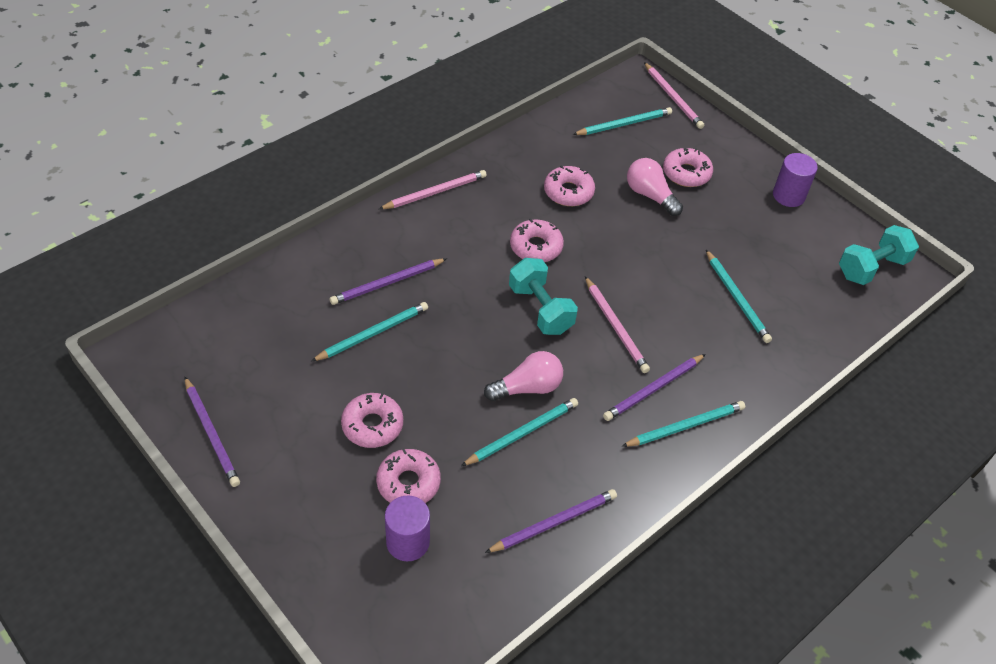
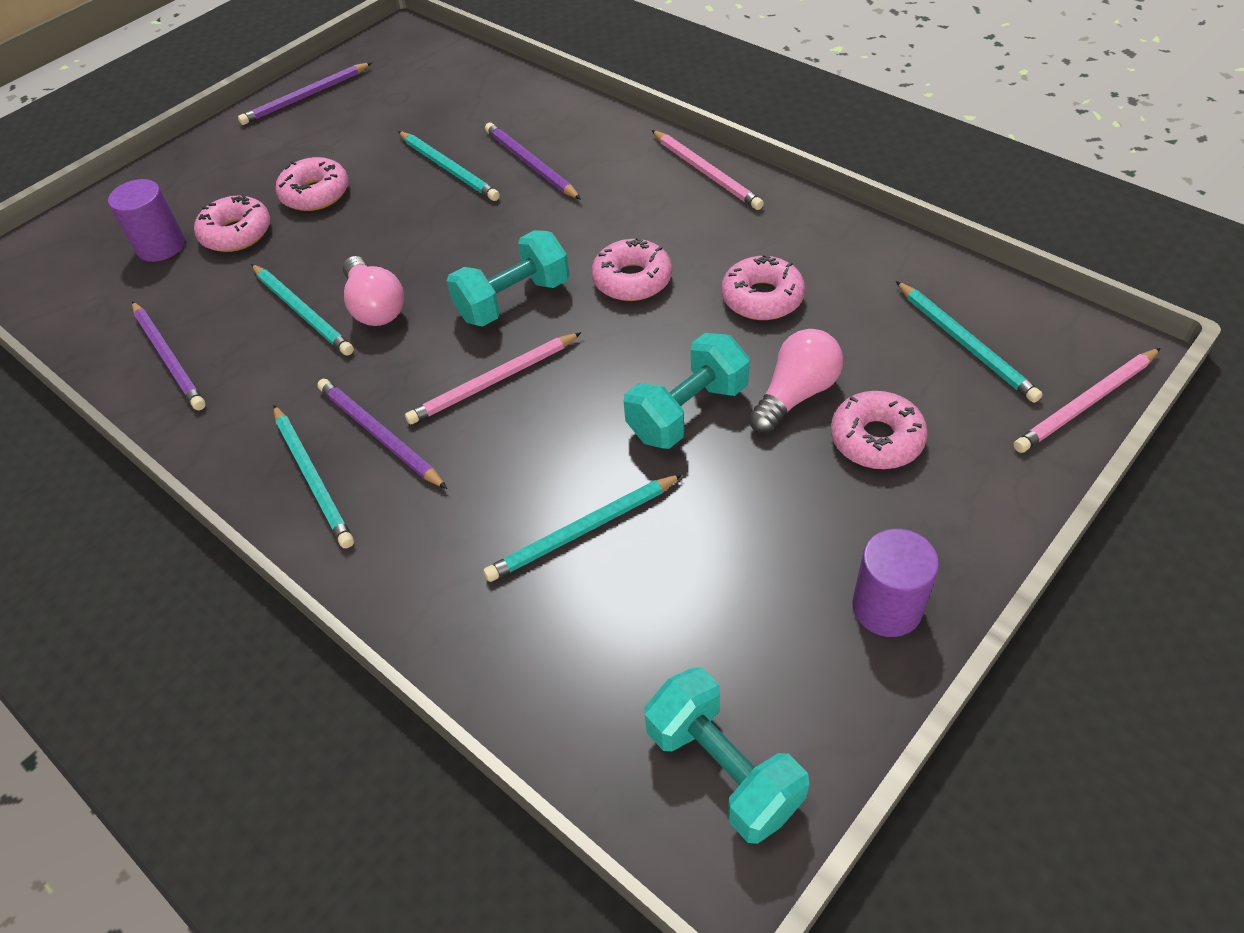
camera: 90 degrees right, 0 degrees up
none -> turquoise dumbbell [624,333,750,449]

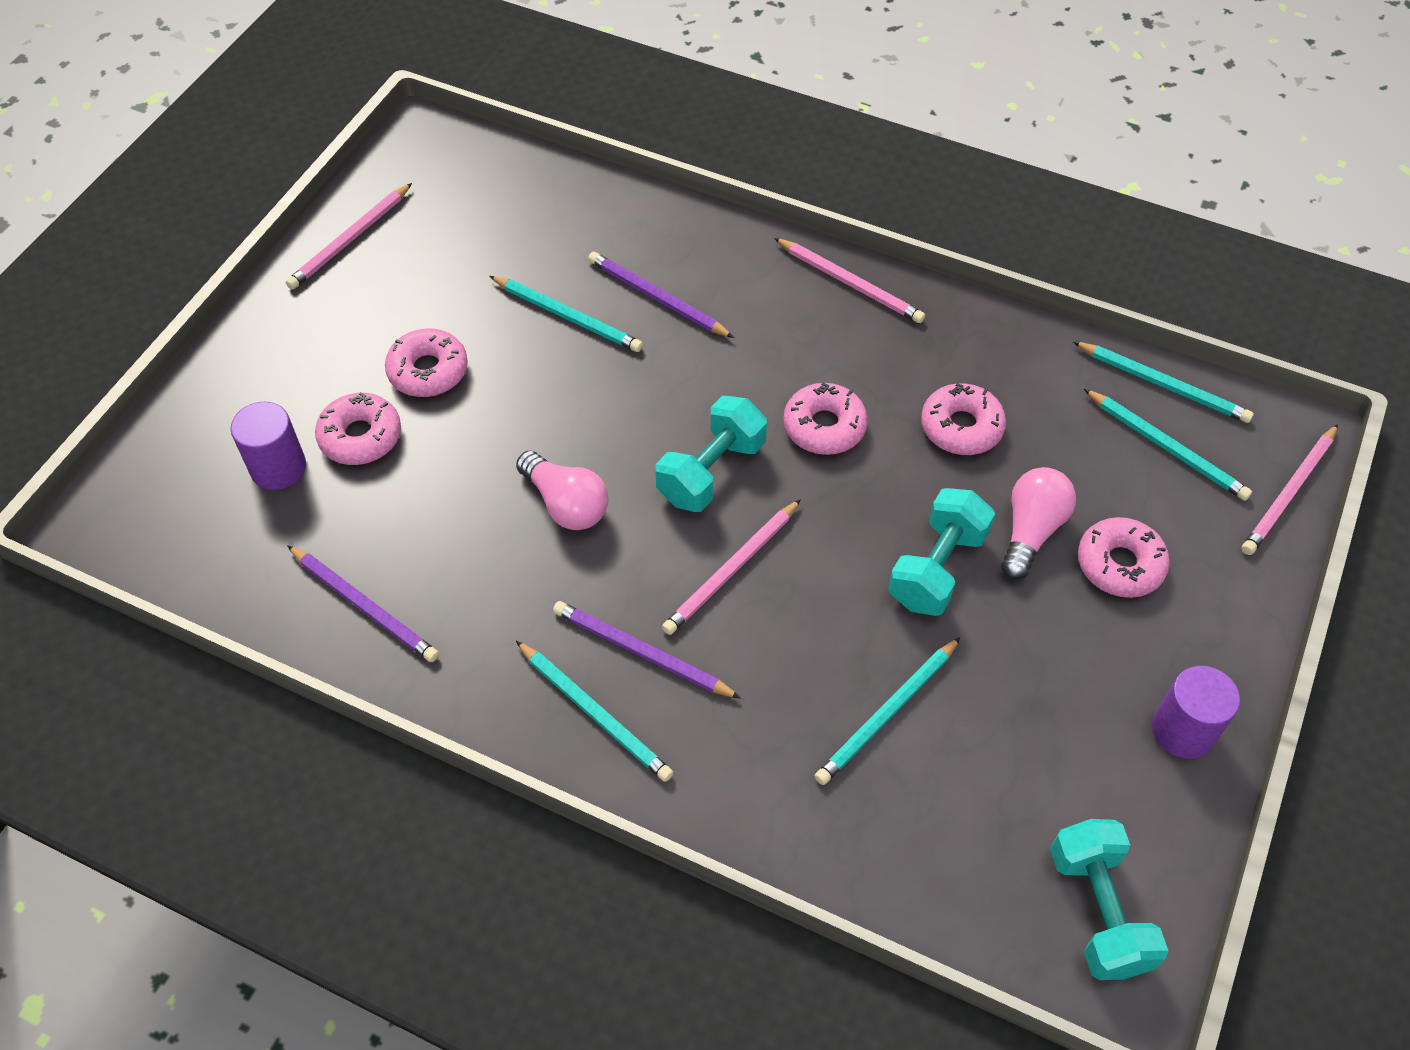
camera: 20 degrees left, 5 degrees up
purple pencil [238,63,372,125] -> pink pencil [286,183,412,290]
turquoise pencil [251,264,354,355] -> turquoise pencil moved to [1073,341,1254,423]
turquoise dumbbell [644,667,809,844] -> turquoise dumbbell turned 45 degrees clockwise [1050,819,1168,980]

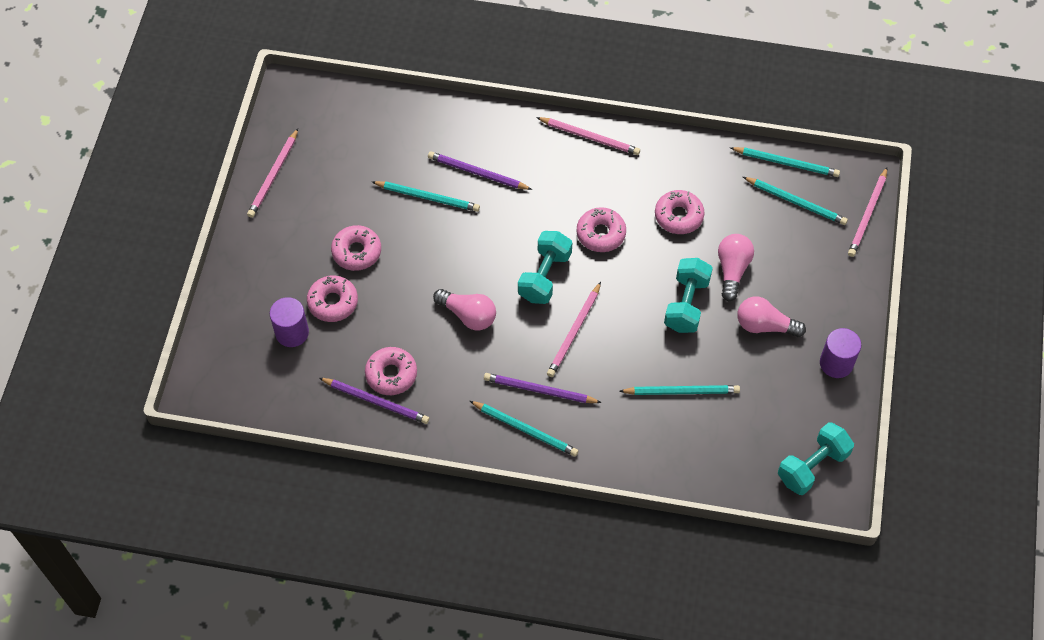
camera: 15 degrees left, 5 degrees up
turquoise pencil [815,637,960,785] -> turquoise pencil turned 120 degrees counterclockwise [619,385,740,395]
turquoise dumbbell [1050,819,1168,980] -> turquoise dumbbell turned 75 degrees clockwise [778,422,854,495]
pink donut [1078,517,1170,598] -> pink donut moved to [365,347,417,395]
none -> pink light bulb [737,296,806,337]

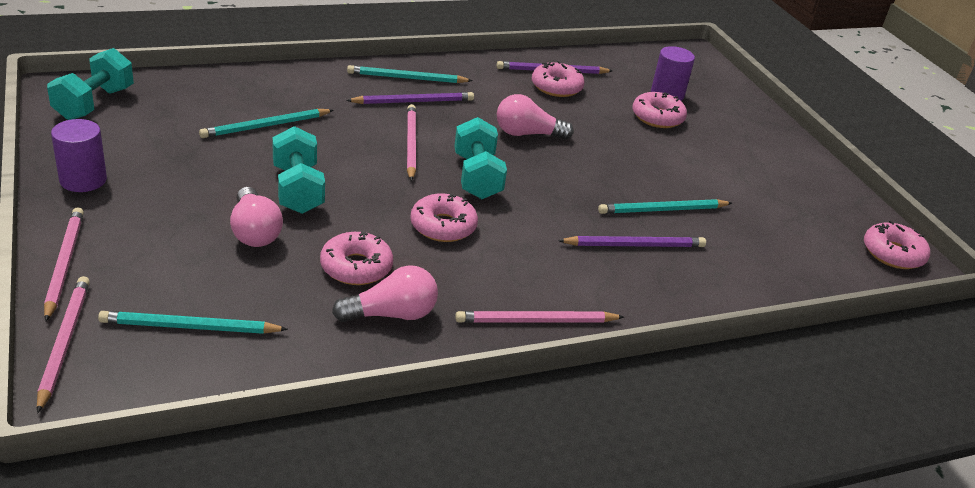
camera: 145 degrees right, 25 degrees down
pink pencil [247,128,298,218] -> pink pencil moved to [44,207,84,321]
pink donut [331,225,381,271] -> pink donut moved to [864,221,930,269]
turquoise pencil [731,147,840,177] -> none
pink light bulb [737,296,806,337] -> pink light bulb moved to [332,265,438,322]

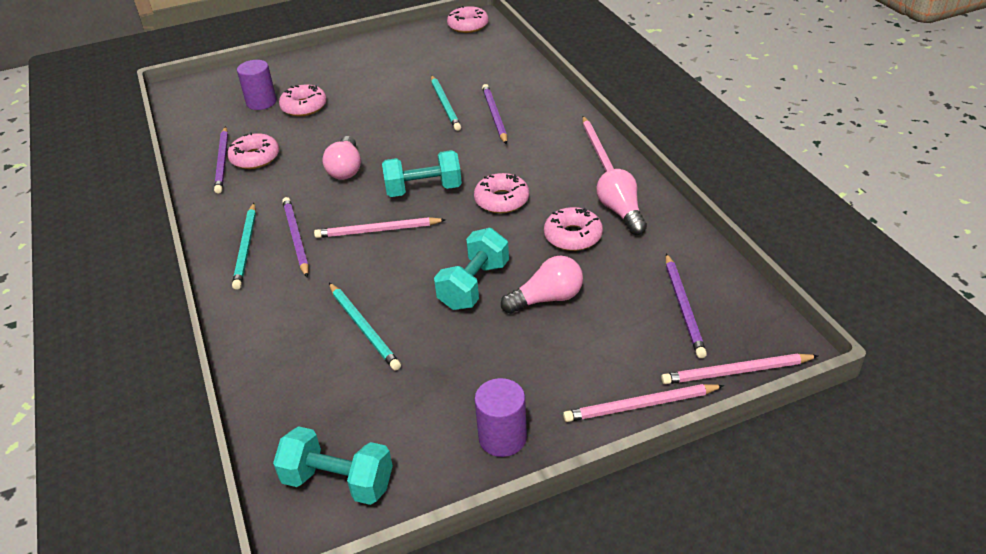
camera: 85 degrees left, 5 degrees up
turquoise pencil [98,311,288,334] -> purple pencil [666,253,707,358]
turquoise dumbbell [272,126,325,214] -> turquoise dumbbell turned 45 degrees counterclockwise [434,228,509,310]

